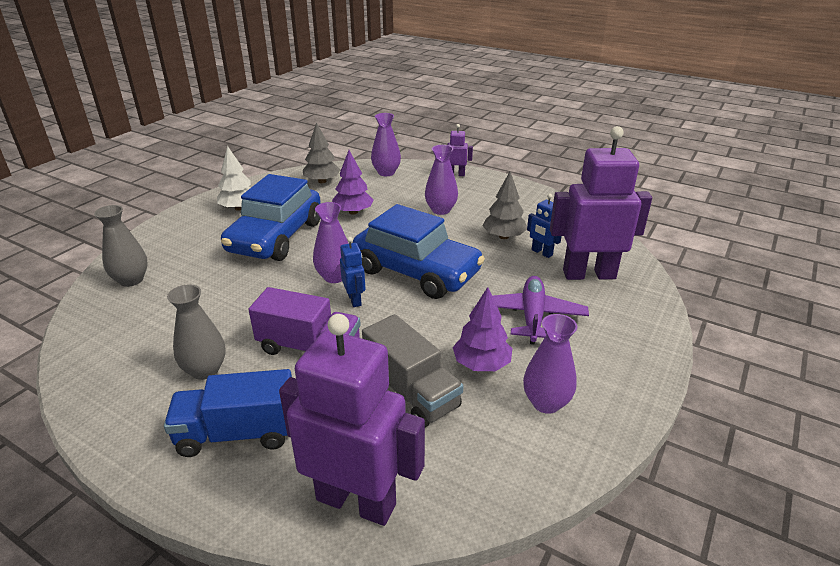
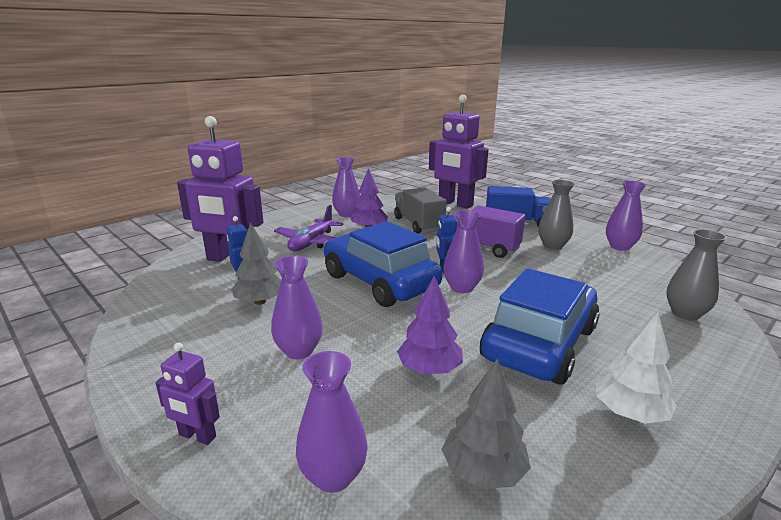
camera: 165 degrees left, 10 degrees down
none -> purple vase [606,181,646,251]

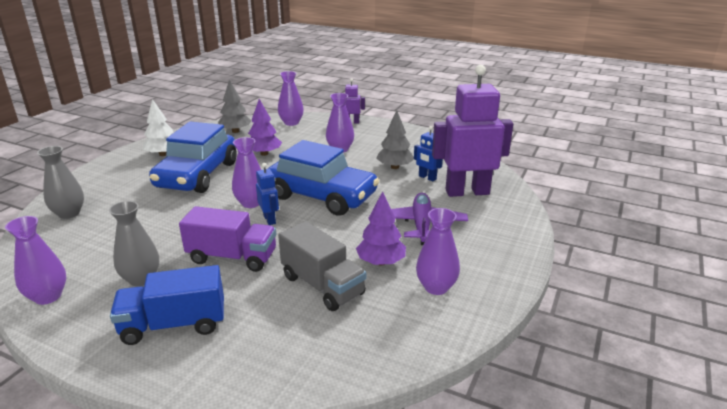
camera: 160 degrees right, 5 degrees up
purple robot [429,95,489,209] -> none

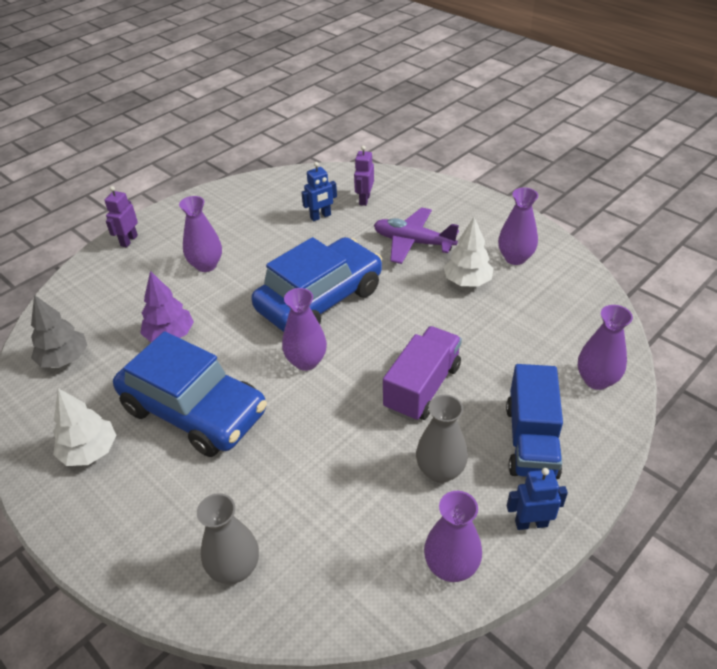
camera: 70 degrees left, 15 degrees up
blue robot [256,163,279,225] -> blue robot moved to [507,468,568,530]
purple vase [278,71,304,126] -> purple vase moved to [578,305,633,390]
grey truck [278,221,366,311] -> none
purple tree [356,191,406,265] -> white tree [444,217,494,287]
grey tree [376,110,414,169] -> none
purple robot [432,65,513,197] -> purple robot [354,146,374,206], size x0.45

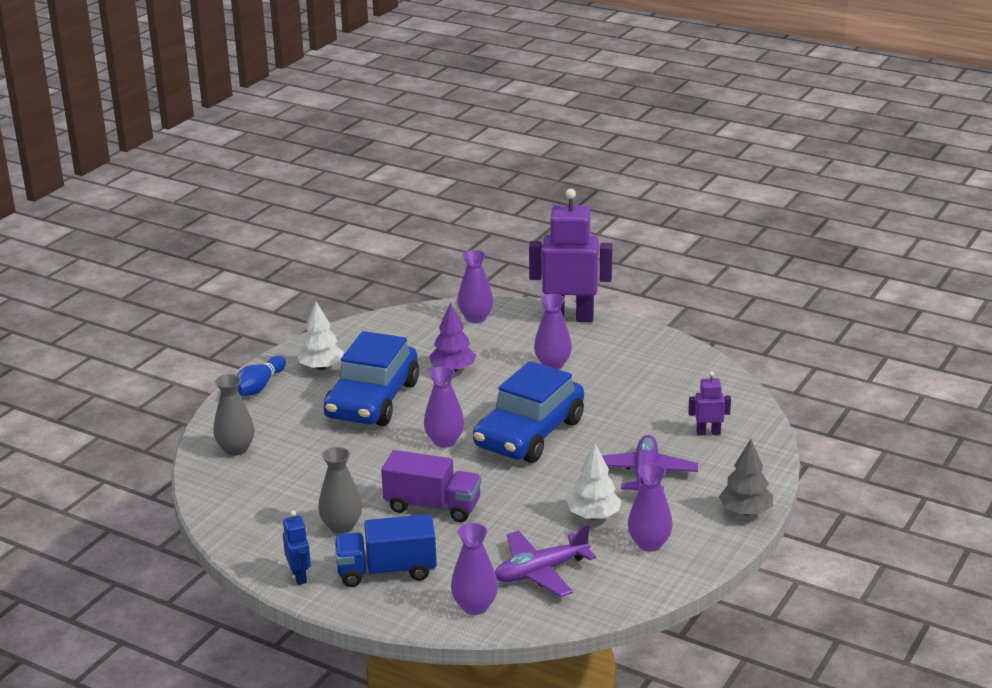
camera: 75 degrees right, 15 degrees down
grey tree [31,295,87,368] -> grey tree moved to [719,439,773,515]
purple robot [104,186,138,248] -> purple robot [529,189,613,322], size x2.22
blue car [252,237,382,332] -> blue car turned 90 degrees clockwise [473,361,584,463]
blue robot [301,162,337,221] -> none
purple vase [424,491,482,582] -> purple vase moved to [457,250,493,323]
none -> blue bowling pin [237,356,286,396]
none -> purple plane [495,524,596,597]

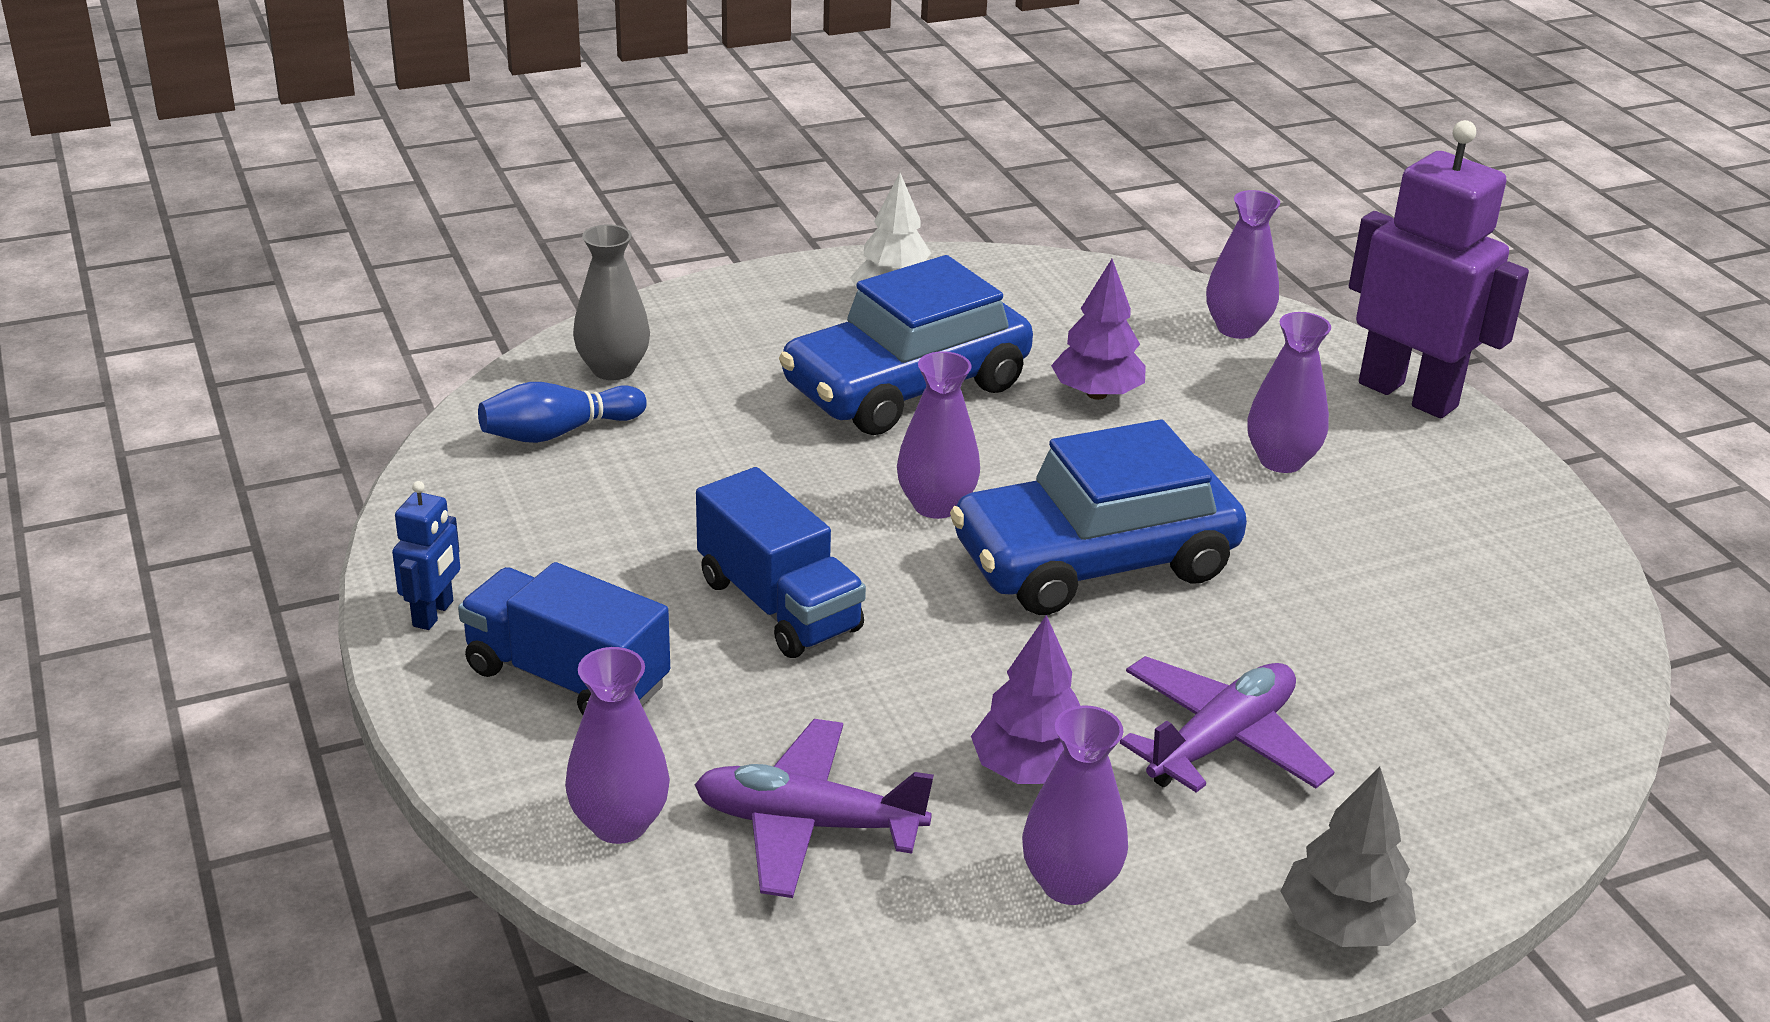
camera: 35 degrees right, 5 degrees up
blue bowling pin [237,356,286,396] -> blue bowling pin moved to [478,382,647,443]
grey vase [318,447,362,534] -> none
purple truck [381,450,481,522] -> blue truck [696,467,866,658]
white tree [567,444,621,520] -> purple tree [971,615,1080,784]
purple robot [688,371,731,435] -> none

